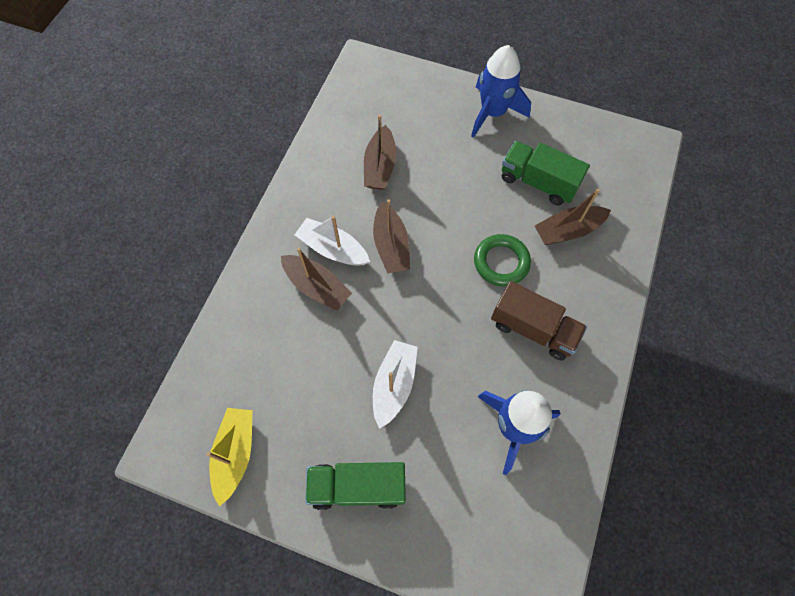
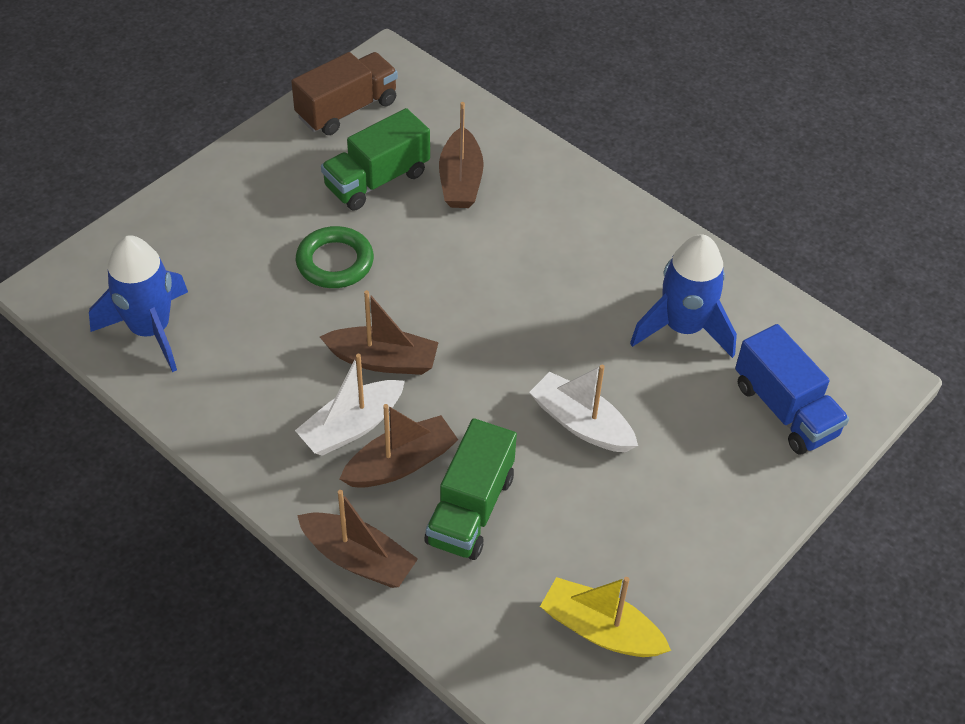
camera: 70 degrees left, 15 degrees down
green truck [305,462,406,510] -> green truck moved to [425,418,517,560]
brown boat [364,115,396,190] -> brown boat moved to [297,490,418,588]
blue rocket [471,45,531,138] -> blue rocket moved to [89,235,188,372]
green ring [474,234,531,286] -> green ring moved to [296,226,374,288]
brown truck [491,281,587,360] -> brown truck moved to [291,52,398,135]
none -> blue truck [735,324,849,454]

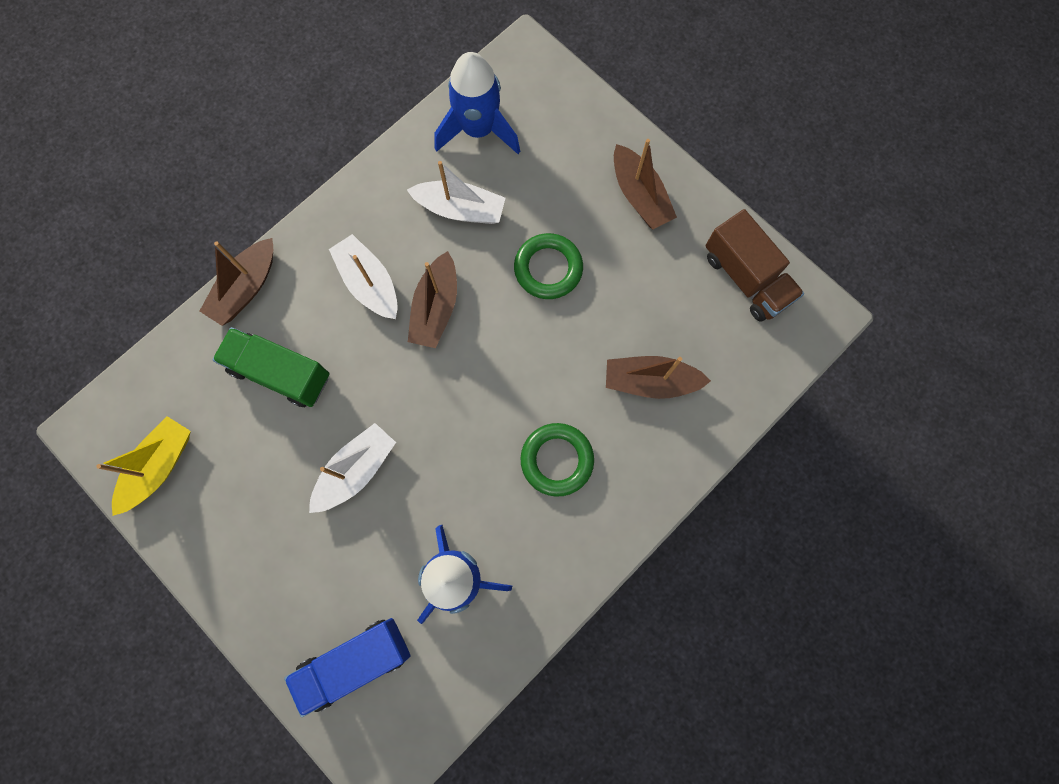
camera: 95 degrees right, 25 degrees up
green truck [321,108,430,210] -> none
brown boat [340,404,458,488] -> brown boat moved to [614,139,677,229]
none -> white boat [407,161,505,224]
none -> green ring [521,423,594,497]

